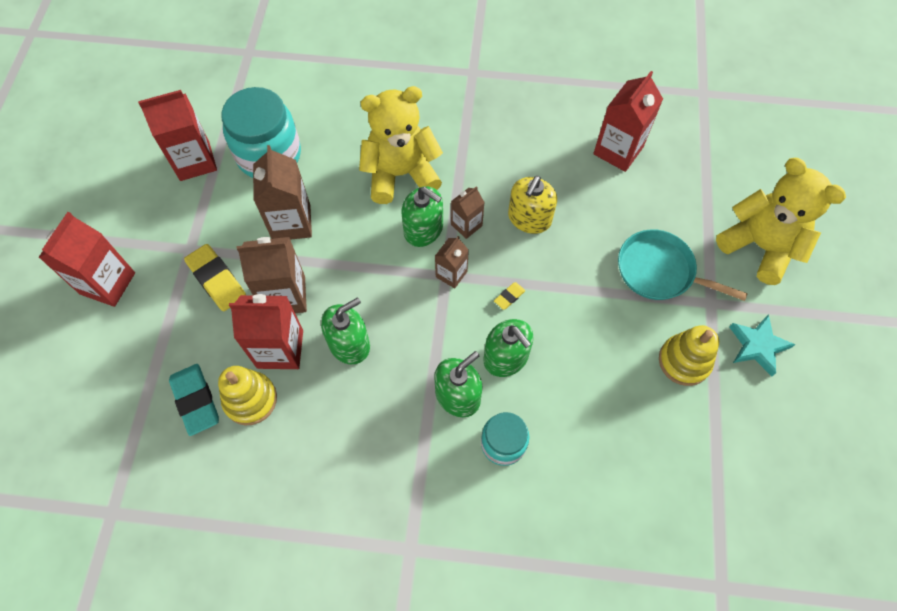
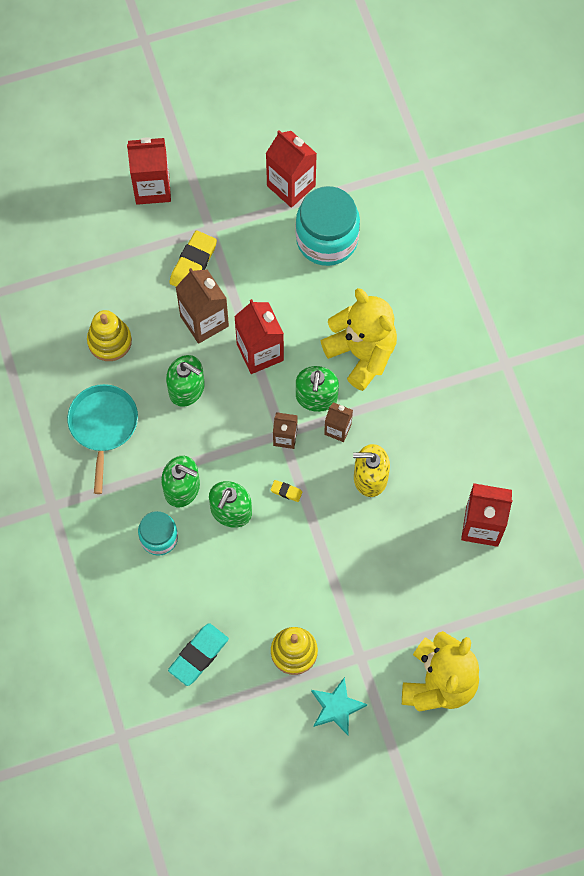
camera: 65 degrees right, 5 degrees up
turquoise eraser [169,364,219,436] -> turquoise eraser moved to [168,623,229,686]
red carton [229,294,303,369] -> red carton moved to [234,299,284,374]
brown carton [253,145,312,240] -> none
turquoise pan [618,229,748,301] -> turquoise pan moved to [67,384,138,494]

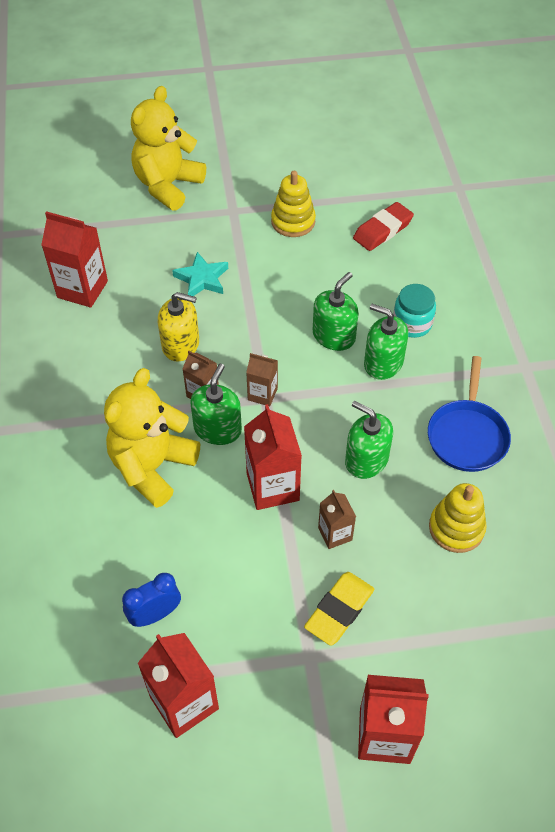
camera: 170 degrees left, 15 degrees down
turquoise pan [67,384,138,494] -> blue pan [428,356,511,472]
turquoise eraser [168,623,229,686] -> red eraser [353,202,414,251]
brown carton [176,268,229,344] -> brown carton [318,490,356,549], size x0.58
yellow eraser [270,480,303,502] -> none
turquoise jar [296,186,360,266] -> blue clock [122,573,181,627]
turquoise star [311,677,367,735] -> turquoise star moved to [172,252,228,296]
yellow teddy bear [320,288,397,391] -> yellow teddy bear turned 60 degrees clockwise [104,368,200,508]

